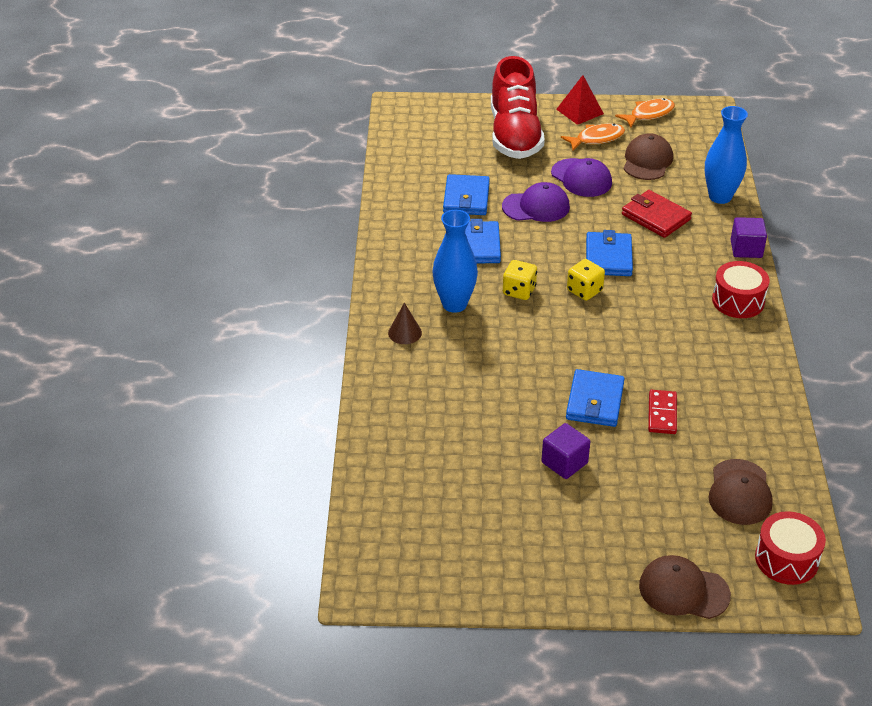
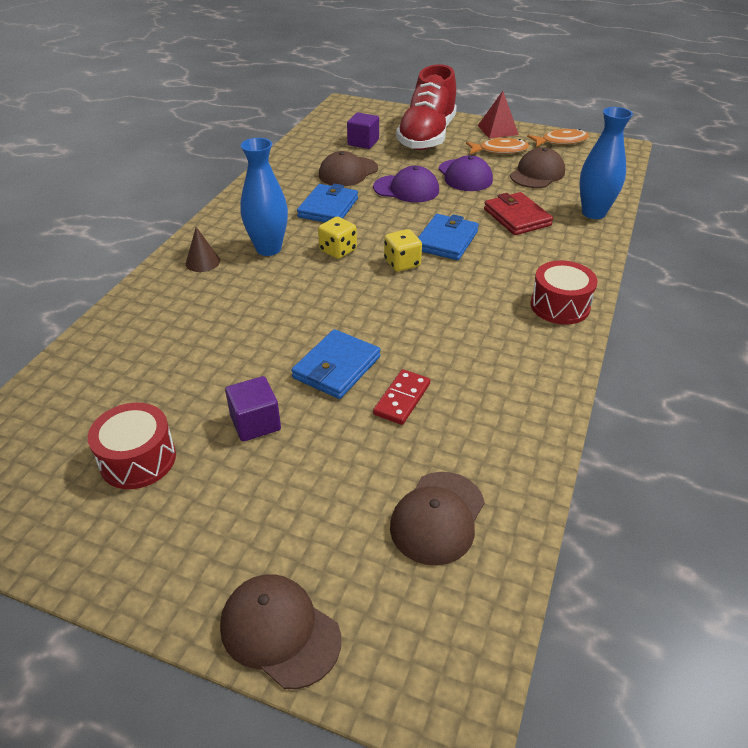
camera: 20 degrees right, 0 degrees up
blue wallet [443,174,490,215] -> brown cap [319,151,378,186]
purple cube [731,217,767,258] -> purple cube moved to [347,113,379,149]
red drum [755,511,826,585] -> red drum moved to [88,403,176,489]

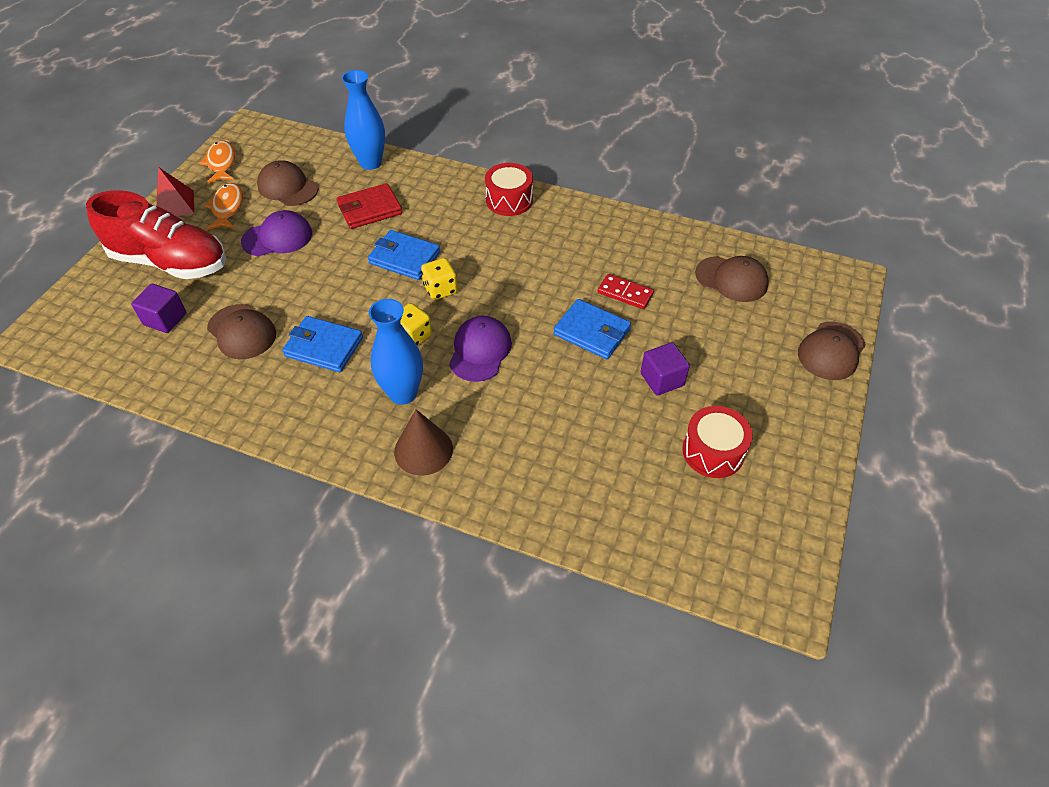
camera: 90 degrees left, 10 degrees up
brown cone [186,227,220,272] -> brown cone [394,409,453,476], size x1.52
purple cap [373,166,439,203] -> purple cap moved to [449,316,512,382]

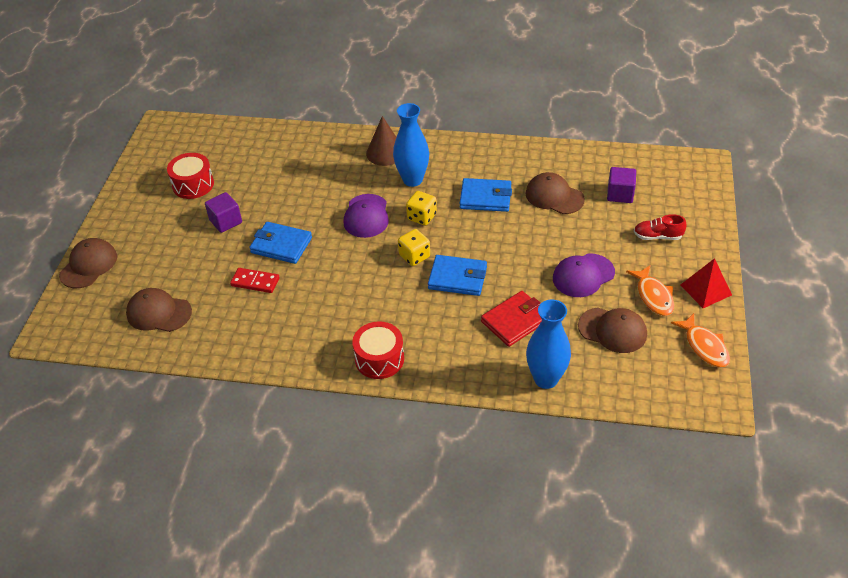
camera: 170 degrees right, 5 degrees down
red shoe [86,190,226,279] -> red shoe [634,214,687,240], size x0.42

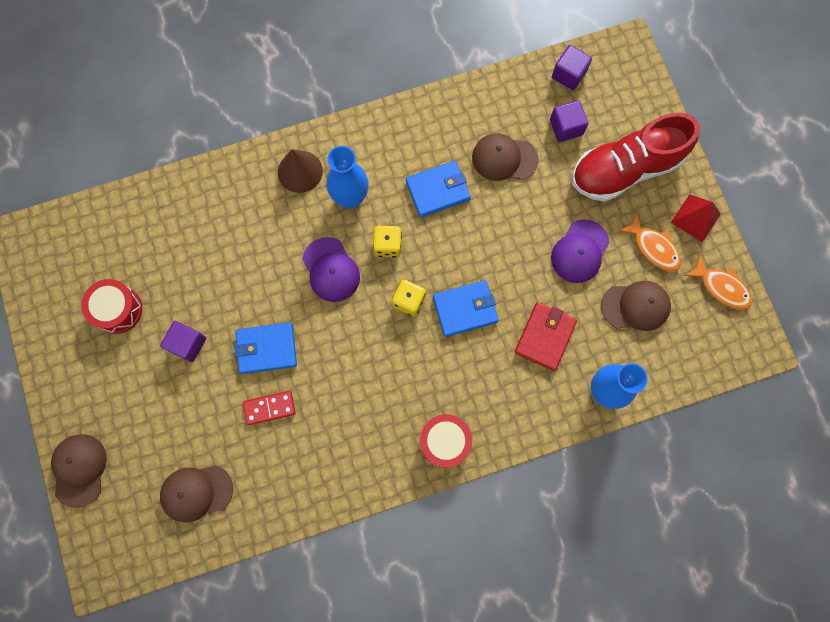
camera: 30 degrees left, 30 degrees up
red shoe [634,214,687,240] -> red shoe [572,113,700,202], size x2.37
none -> purple cube [552,45,592,90]

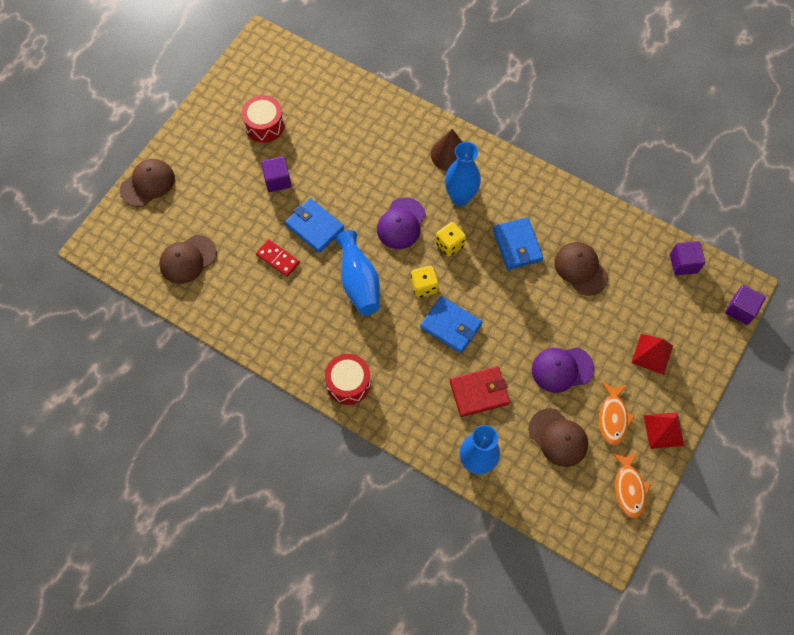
camera: 50 degrees right, 10 degrees down
brown cap [160,465,233,523] -> brown cap turned 75 degrees counterclockwise [159,235,217,284]
blue wallet [406,161,471,217] -> blue wallet turned 45 degrees clockwise [493,217,543,270]
purple cube [550,100,589,142] -> purple cube moved to [725,285,766,325]
red shoe [572,113,700,202] -> red pyramid [631,334,673,375]
none -> blue vase [336,230,380,315]

